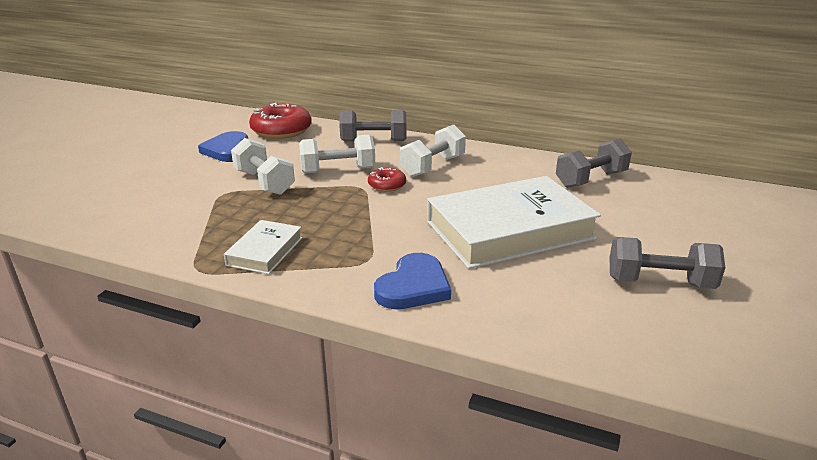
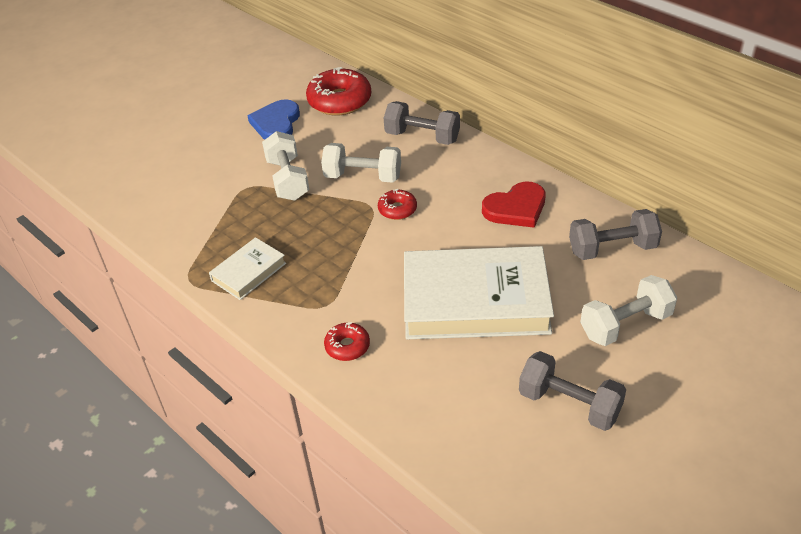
camera: 25 degrees right, 15 degrees up
blue heart [374,253,451,309] -> red donut [324,322,370,361]
white dumbbell [400,125,466,177] -> white dumbbell moved to [580,275,677,346]
none -> red heart [482,182,545,228]

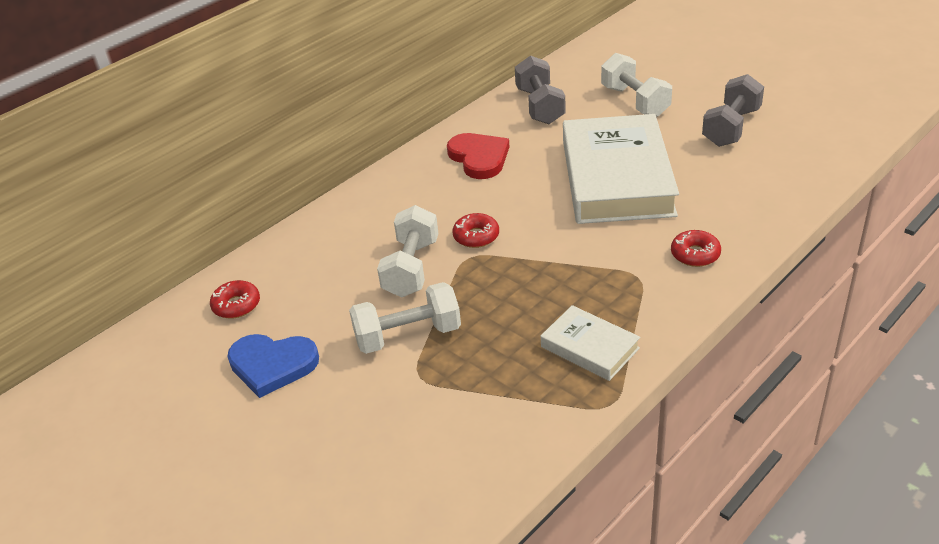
camera: 90 degrees left, 5 degrees down
red donut [306,67,371,116] -> red donut [210,280,260,318], size x0.52
grey dumbbell [384,101,460,145] -> none

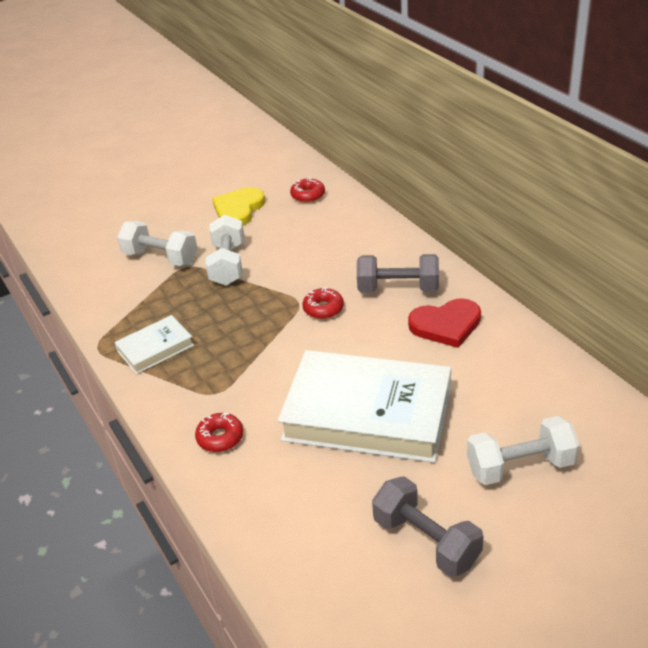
camera: 105 degrees right, 0 degrees up
blue heart [227,334,319,398] -> yellow heart [212,187,265,225]
white dumbbell [377,205,438,297] -> white dumbbell moved to [117,221,198,266]
grey dumbbell [515,55,566,124] -> grey dumbbell moved to [357,254,439,293]

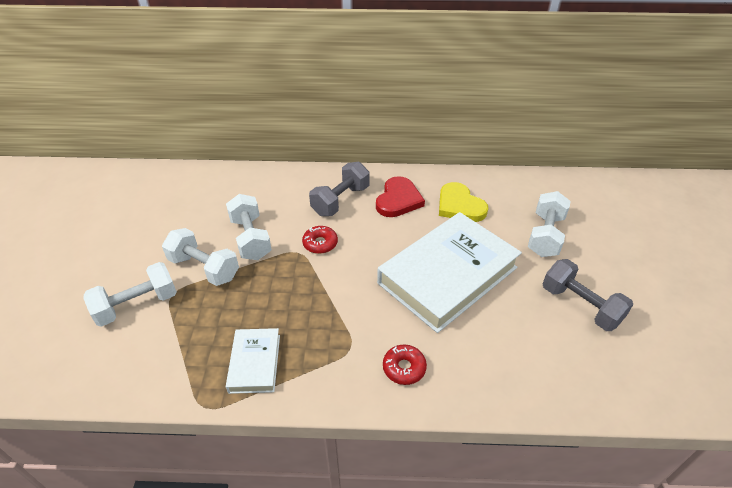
camera: 60 degrees left, 5 degrees up
yellow heart [212,187,265,225] -> yellow heart moved to [439,182,488,222]
red donut [290,178,325,203] -> none
grey dumbbell [372,476,483,577] -> grey dumbbell turned 60 degrees clockwise [543,259,633,331]
none -> white dumbbell [226,194,272,260]

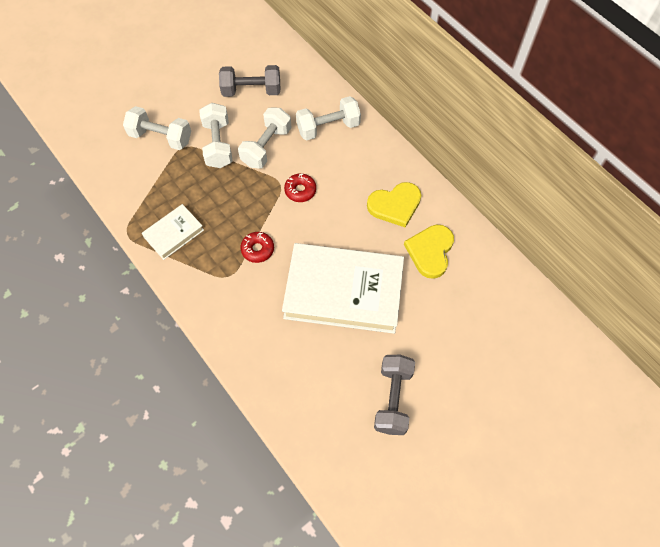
camera: 50 degrees right, 20 degrees up
grey dumbbell [309,162,369,216] -> grey dumbbell moved to [219,65,280,97]
red heart [376,176,425,217] -> yellow heart [367,182,421,228]
red donut [383,345,427,385] -> red donut moved to [240,232,274,263]
white dumbbell [528,191,571,257] -> white dumbbell moved to [296,96,361,140]

